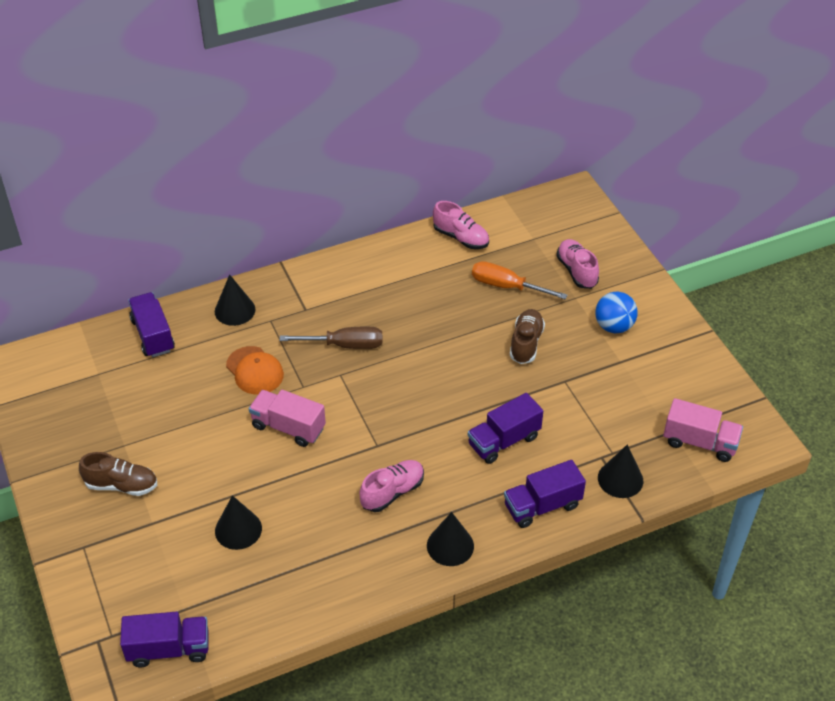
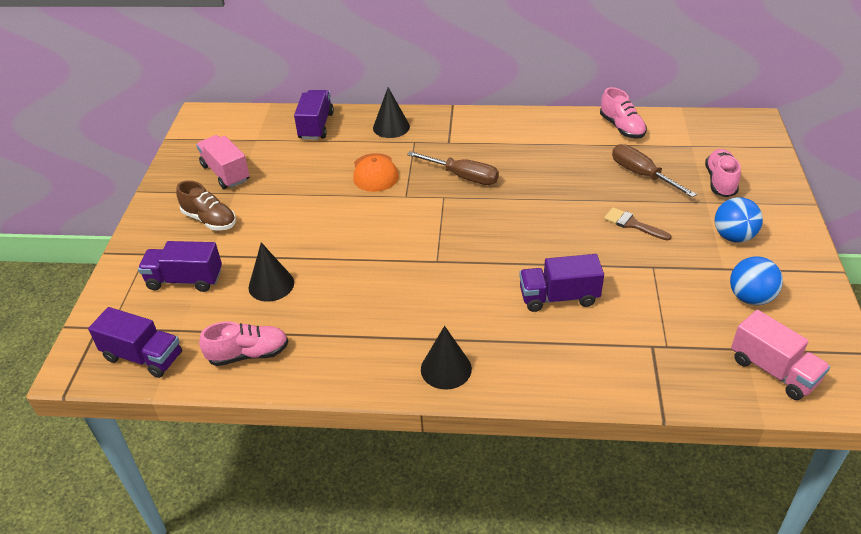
camera: 30 degrees right, 5 degrees down
pink truck [249,390,326,447] -> pink truck moved to [196,135,250,189]
pink shoe [360,460,424,512] -> pink shoe moved to [199,321,289,366]
orange screwdriver [472,261,567,299] -> brown screwdriver [612,144,697,198]
purple truck [504,460,586,528] -> purple truck moved to [138,241,222,292]
brown shoe [510,309,545,364] -> brown brush [604,207,672,241]
black cone [598,444,643,498] -> none
none -> blue ball [730,256,783,305]

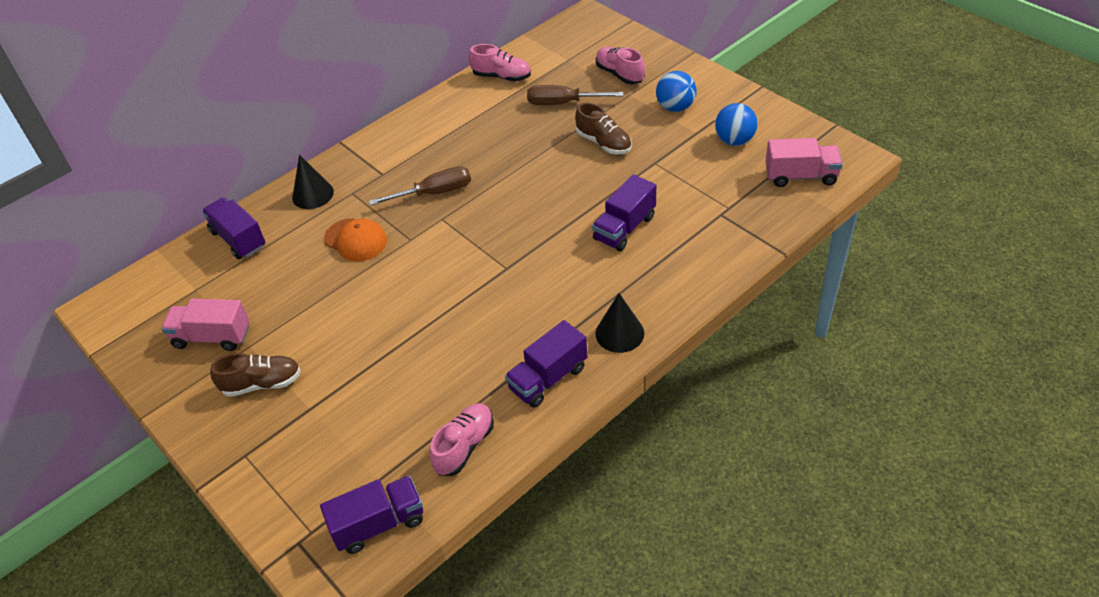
camera: 45 degrees left, 5 degrees up
purple truck [138,241,222,292] -> purple truck moved to [505,320,588,408]
black cone [249,242,294,302] -> none
brown brush [604,207,672,241] -> brown shoe [575,103,632,154]

